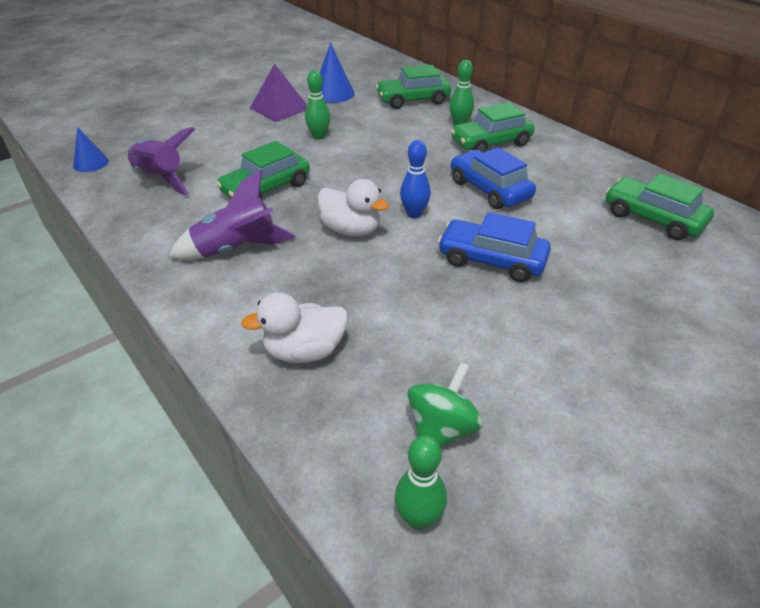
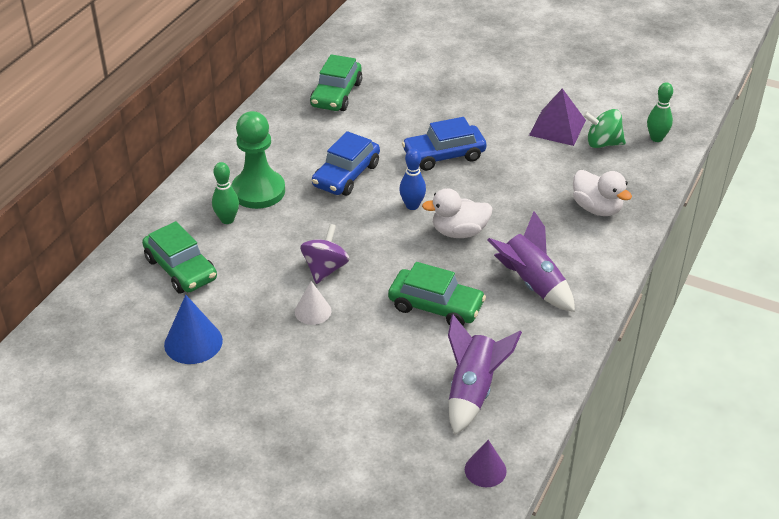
camera: 115 degrees left, 0 degrees up
blue cone [73,127,109,172] -> purple cone [465,440,507,487]
purple pyramid [250,63,307,122] -> purple pyramid moved to [529,88,586,146]
green bowling pin [305,70,330,140] -> white cone [295,281,331,325]
white duck [317,179,389,236] -> white duck turned 105 degrees counterclockwise [422,188,492,238]
blue car [438,212,551,282] -> blue car turned 75 degrees clockwise [402,117,487,171]
green car [451,102,535,152] -> green pawn [232,111,285,209]
none -> purple spinning top [300,224,350,284]

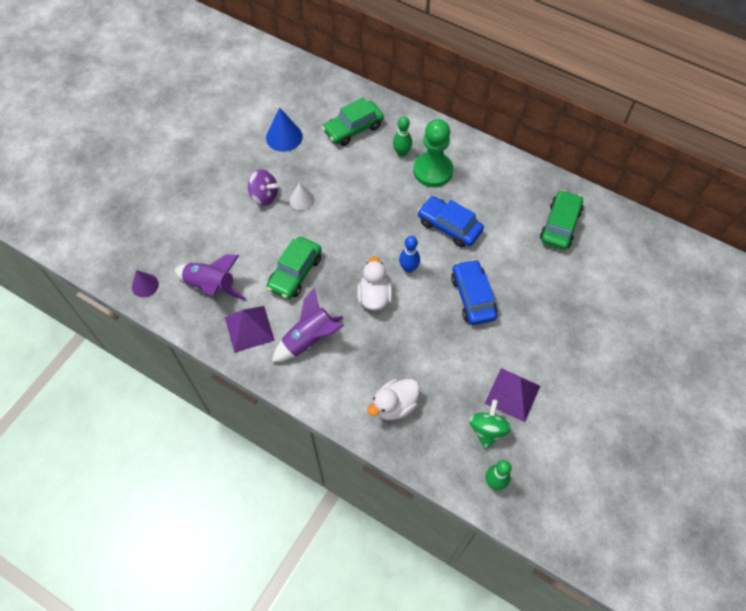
camera: 95 degrees right, 20 degrees up
purple spinning top [300,224,350,284] -> purple spinning top moved to [248,169,278,206]
green car [310,54,362,111] -> green car turned 90 degrees clockwise [540,190,583,250]
none -> purple pyramid [225,306,275,353]

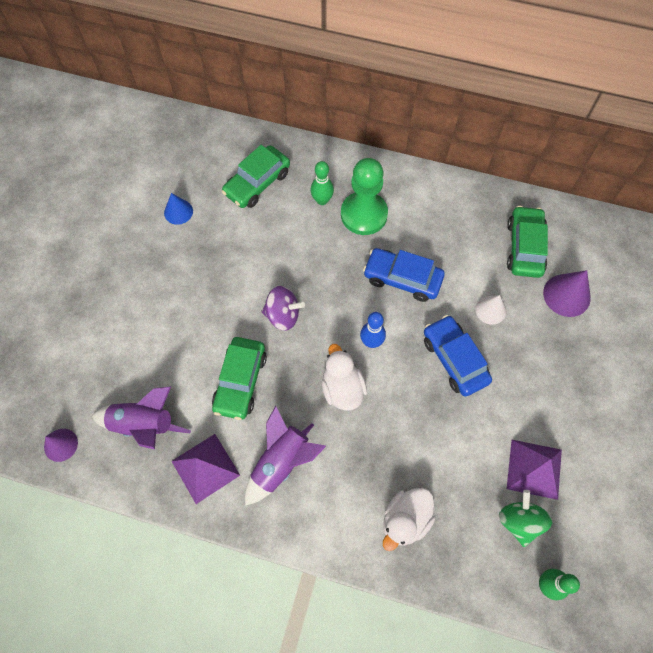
camera: 15 degrees left, 5 degrees up
purple spinning top [248,169,278,206] -> purple spinning top moved to [261,286,305,331]
blue cone [266,107,303,152] -> blue cone [164,193,193,225], size x0.65
white cone [290,182,315,211] -> white cone moved to [475,295,506,325]
none -> purple cone [543,270,591,317]

